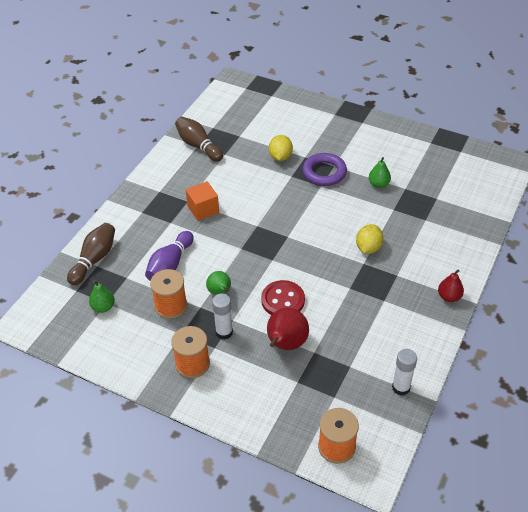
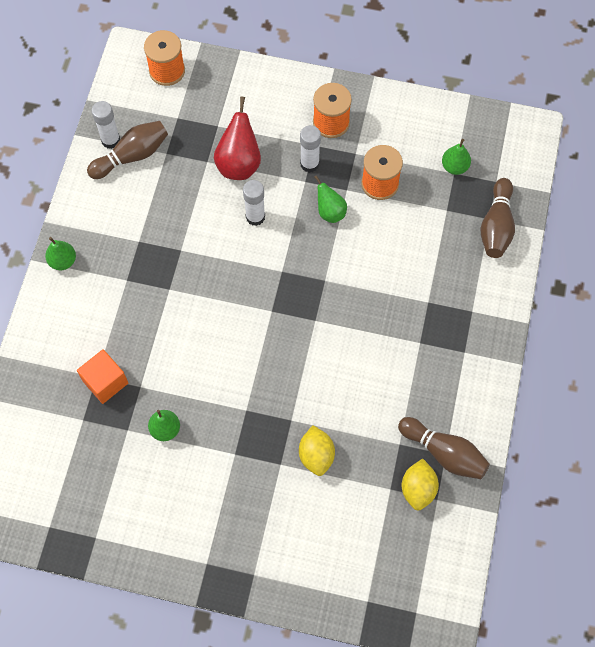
camera: 165 degrees right, 20 degrees up
purple bowling pin [145,231,194,281] -> none
orange cube [186,181,219,221] -> orange cube moved to [77,349,128,404]
red button [261,280,305,315] -> white glue stick [243,180,265,226]
purple ring [302,153,347,186] -> none
yellow lemon [356,224,384,254] -> yellow lemon moved to [402,459,439,511]
red pear [438,270,464,302] -> green pear [45,237,76,270]
none -> brown bowling pin [87,121,168,179]

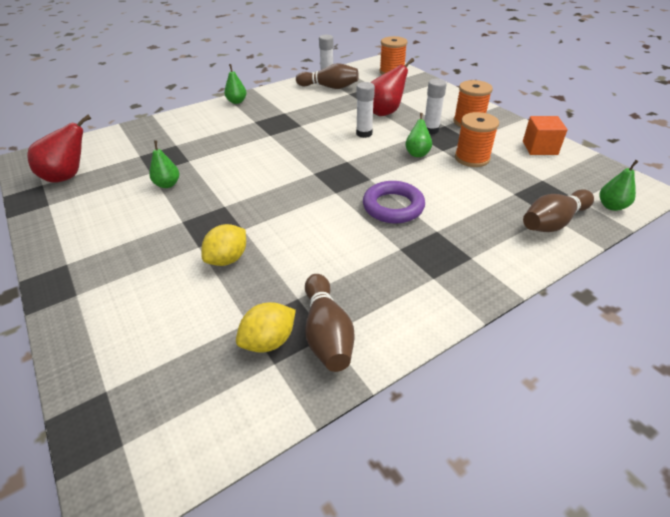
camera: 45 degrees right, 25 degrees down
orange cube [77,349,128,404] -> orange cube moved to [523,116,567,155]
green pear [442,139,471,175] -> green pear moved to [600,160,639,211]
none -> red pear [27,115,91,183]
none -> purple ring [363,181,425,223]

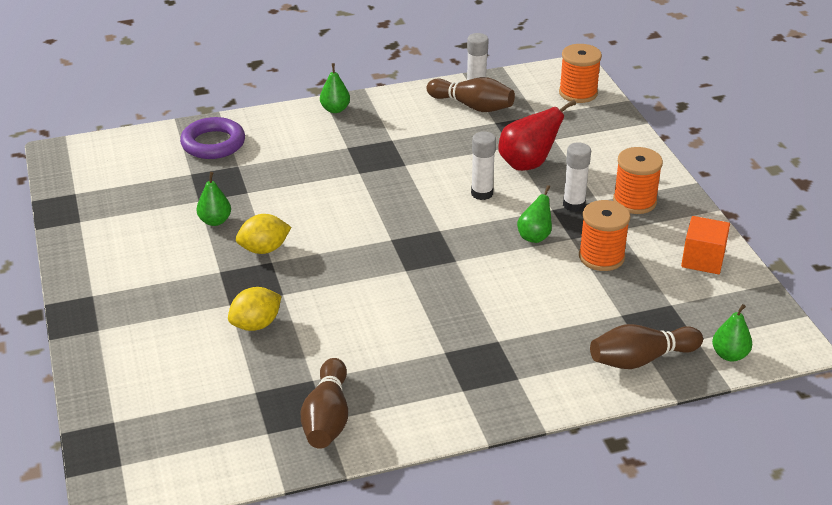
camera: 15 degrees right, 5 degrees down
red pear [27,115,91,183] -> none
yellow lemon [236,302,296,353] -> yellow lemon moved to [236,214,291,254]
purple ring [363,181,425,223] -> purple ring moved to [180,117,245,159]

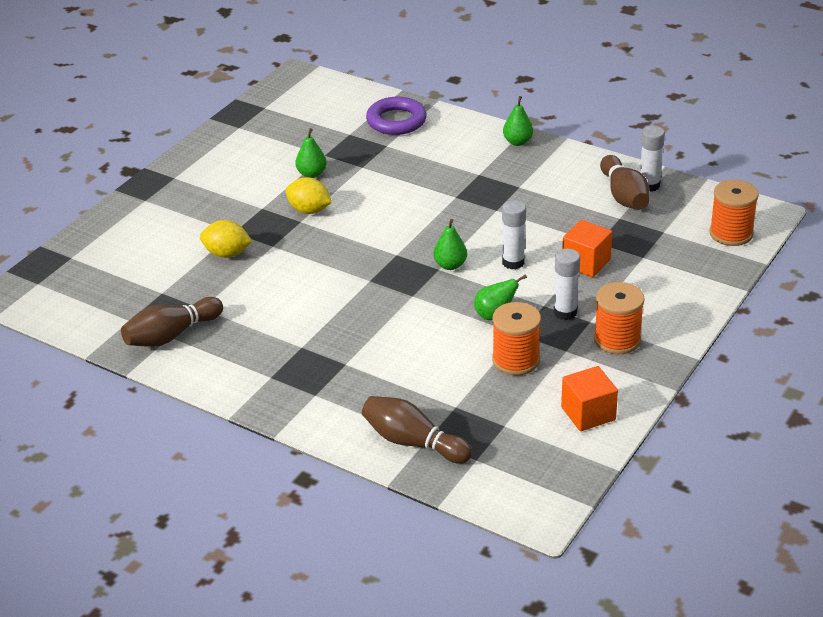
camera: 50 degrees right, 0 degrees up
red pear [498,99,576,171] -> orange cube [562,220,612,277]
green pear [712,304,752,361] -> green pear moved to [433,219,467,270]

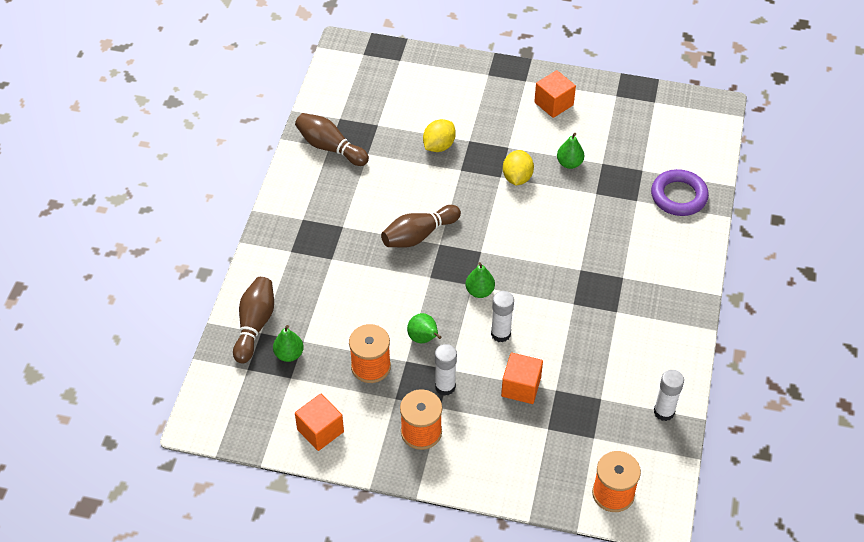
camera: 70 degrees right, 15 degrees up
yellow lemon [200,220,252,258] -> yellow lemon turned 45 degrees clockwise [423,119,456,152]
green pear [503,96,533,146] -> green pear moved to [273,325,304,362]
brown bowling pin [600,155,650,210] -> brown bowling pin moved to [381,205,461,247]
none -> orange cube [534,70,576,118]

